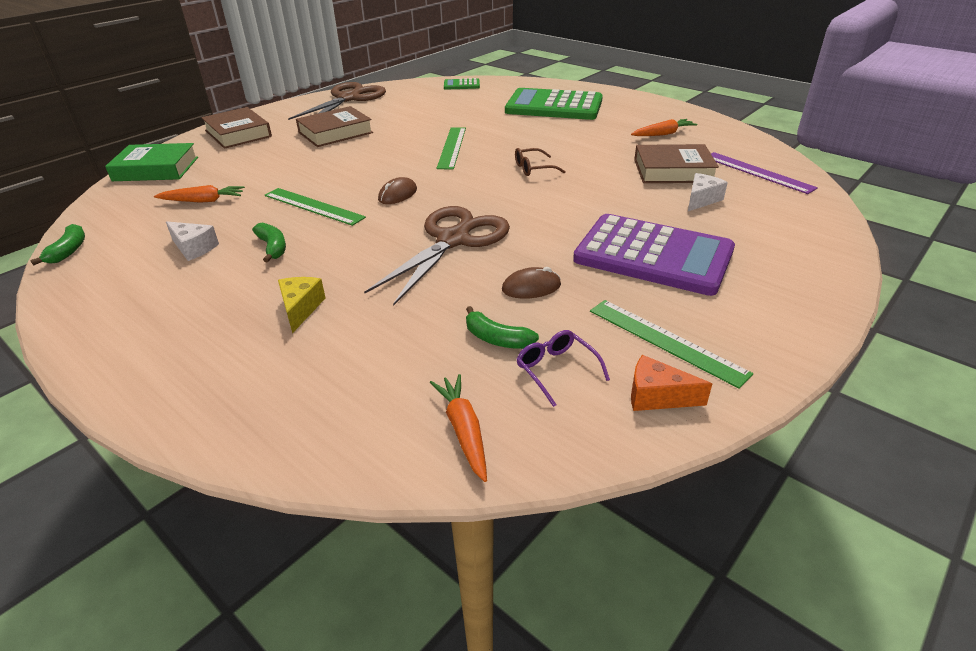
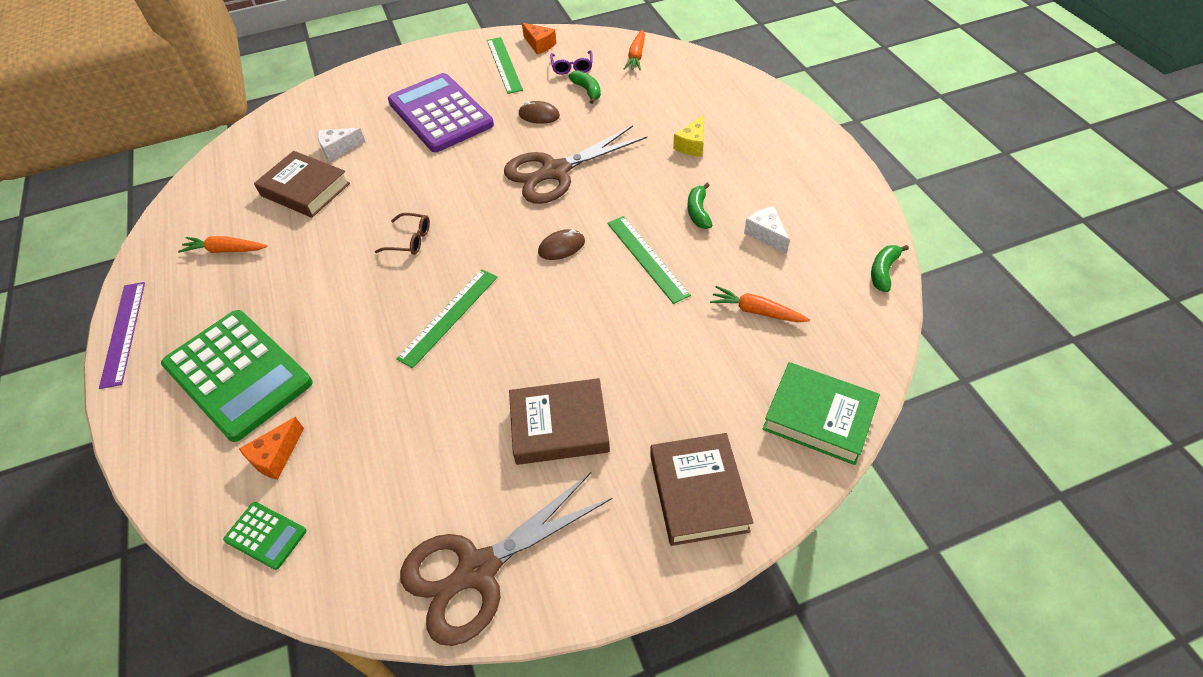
camera: 150 degrees left, 15 degrees up
purple ruler [711,152,818,194] -> purple ruler moved to [99,282,145,389]
none -> orange cheese [239,417,304,480]

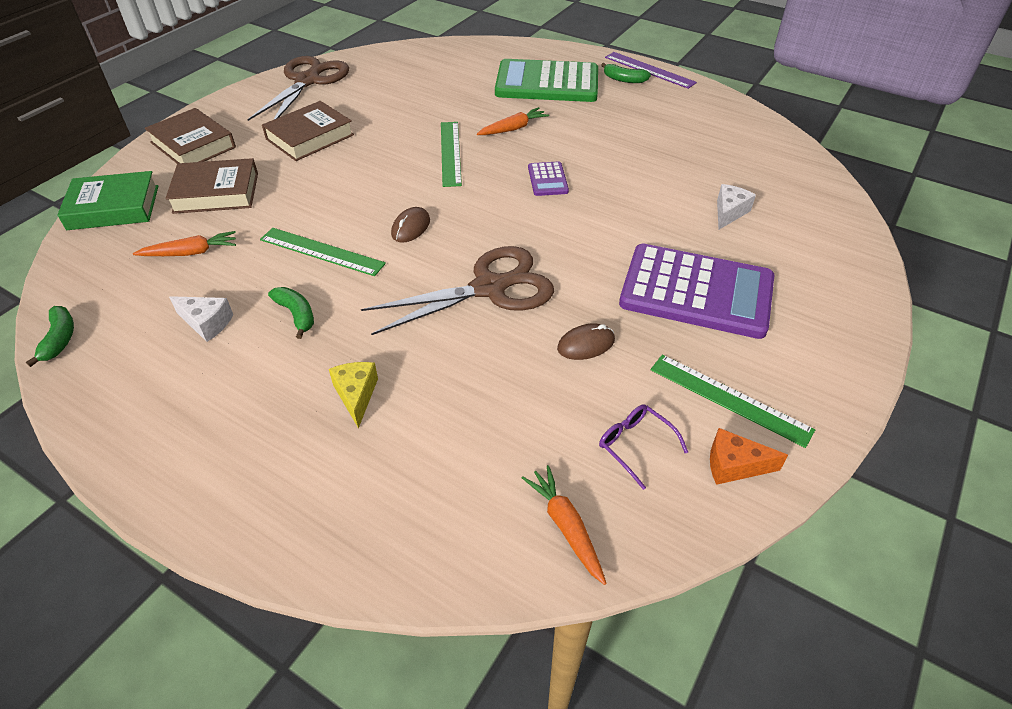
camera: 140 degrees right, 5 degrees down
orange carrot [178,236,268,253] -> orange carrot moved to [477,107,549,135]
green calculator [223,502,306,570] -> none
orange cheese [239,417,304,480] -> none
brown book [254,151,350,218] -> brown book moved to [166,158,258,214]
brown glasses [375,213,430,255] -> purple calculator [528,161,569,196]
brown scissors [504,125,647,204] -> brown scissors turned 45 degrees clockwise [361,246,554,335]
green banana [569,71,601,104] -> green banana moved to [601,63,651,83]

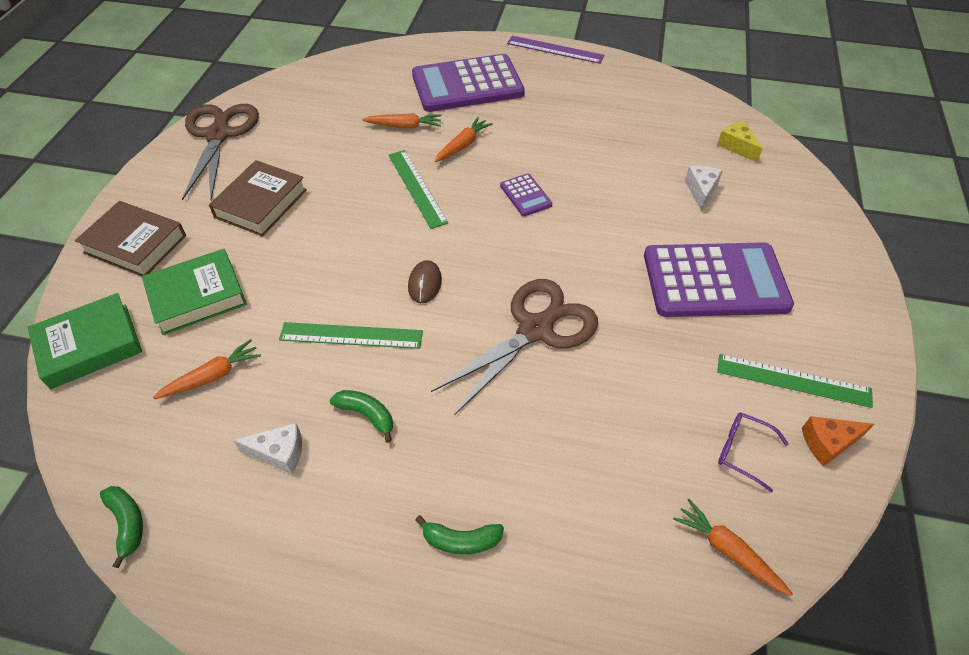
camera: 20 degrees left, 5 degrees up
brown book [166,158,258,214] -> green book [142,249,247,335]
yellow cheese [329,362,378,428] -> yellow cheese moved to [717,121,763,162]
green calculator [495,59,598,102] -> purple calculator [412,54,525,112]
brown mouse [557,323,615,360] -> none
green banana [601,63,651,83] -> green banana moved to [415,515,504,554]
none -> orange carrot [362,113,442,128]

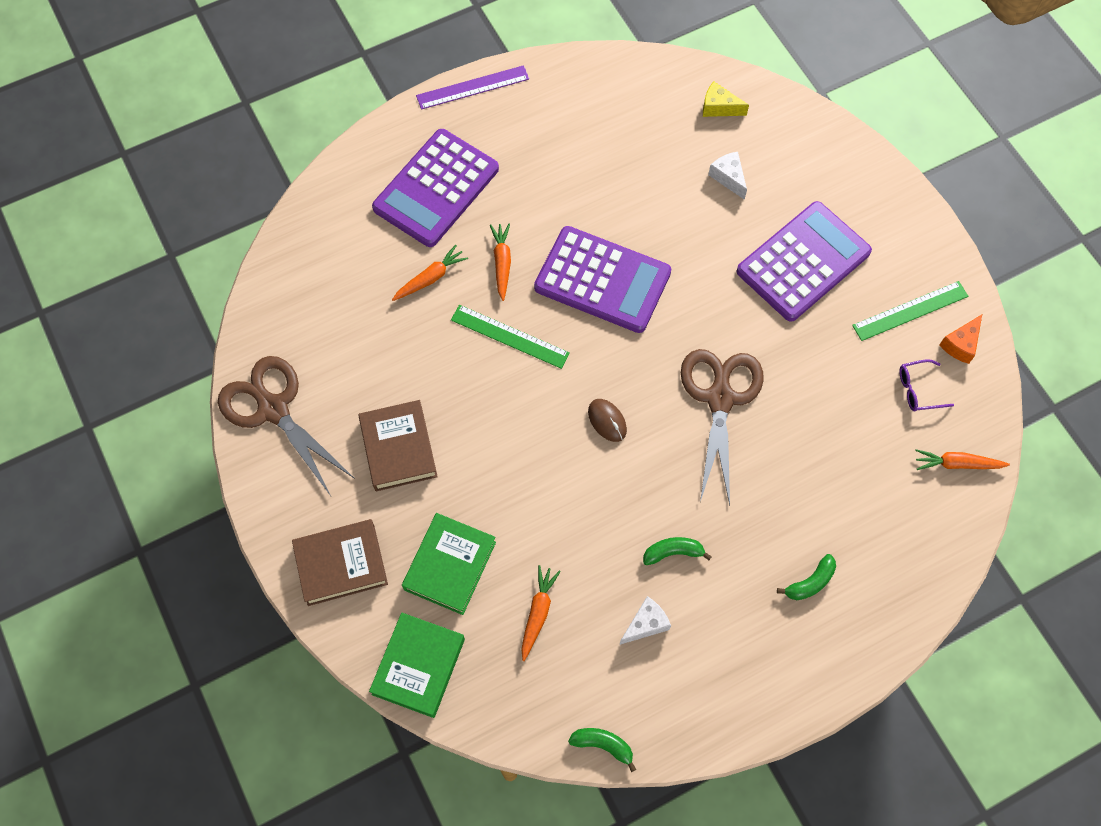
camera: 40 degrees left, 15 degrees up
green ruler [279,322,423,349] -> none
purple calculator [500,174,552,216] -> purple calculator [534,226,671,333], size x2.30

